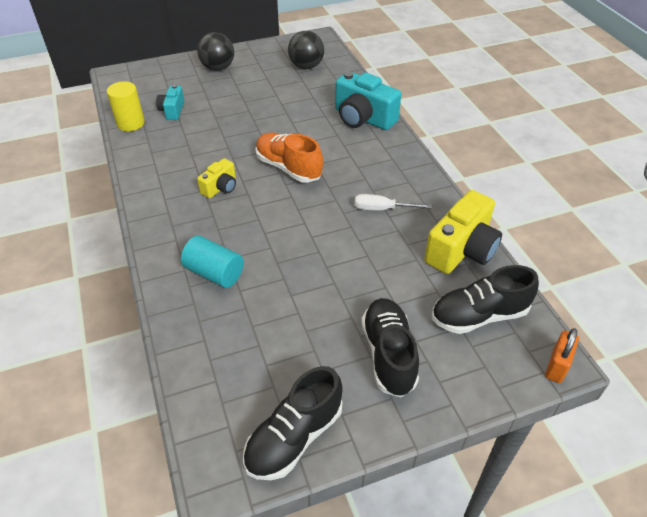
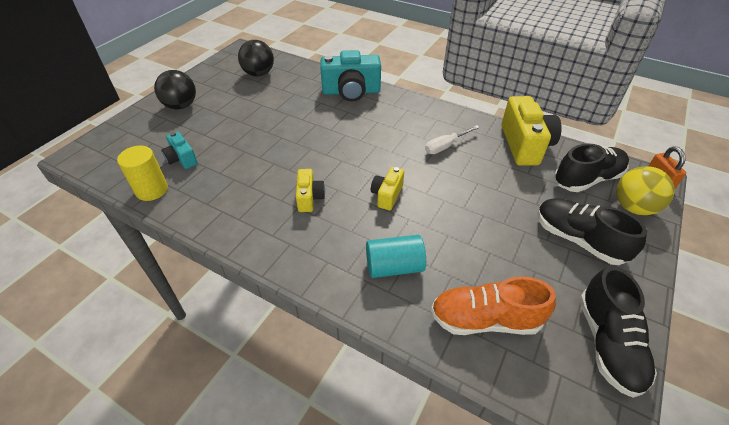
camera: 40 degrees left, 0 degrees up
orange shoe [255,133,323,183] -> orange shoe moved to [431,276,556,335]
black shoe [432,265,539,334] -> black shoe turned 150 degrees counterclockwise [554,144,629,192]
none -> yellow camera [371,167,404,210]
none -> yellow ball [616,166,675,215]

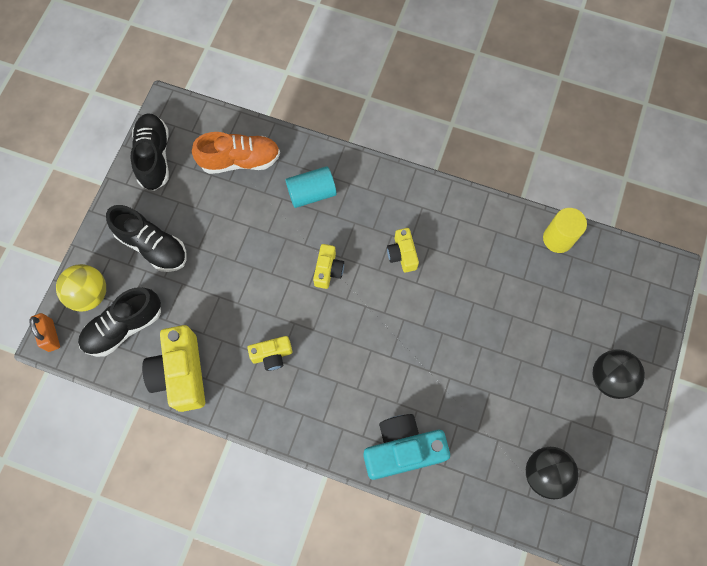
camera: 170 degrees right, 25 degrees up
turquoise camera [161,131,198,169] -> none
white screwdriver [425,125,480,154] -> yellow camera [247,336,292,371]

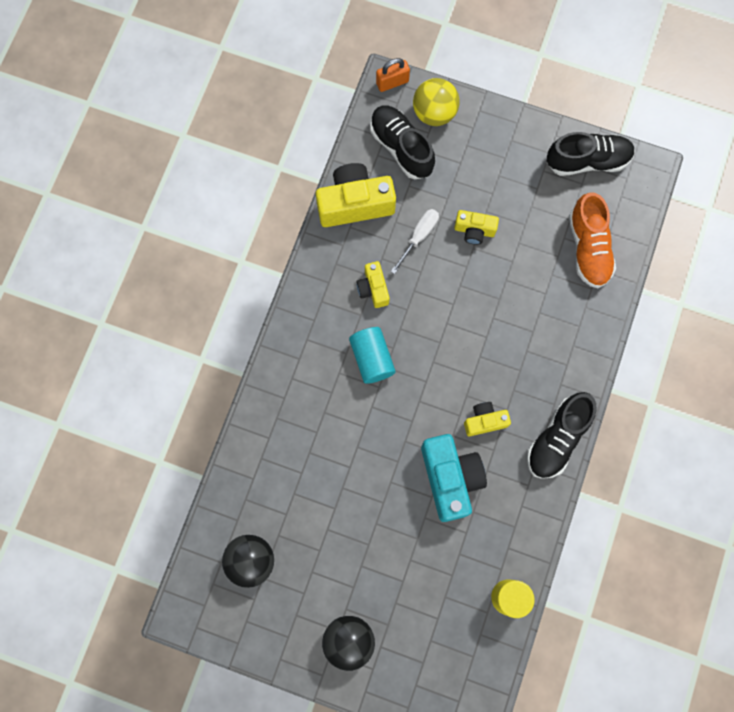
camera: 90 degrees right, 5 degrees up
black shoe [106,205,186,272] -> black shoe moved to [527,392,597,479]
turquoise cylinder [286,166,337,208] -> turquoise cylinder moved to [349,327,396,384]
yellow camera [313,244,344,289] -> yellow camera moved to [454,210,499,245]
turquoise camera [363,414,450,480] -> turquoise camera moved to [421,434,487,522]
none -> white screwdriver [391,209,439,274]

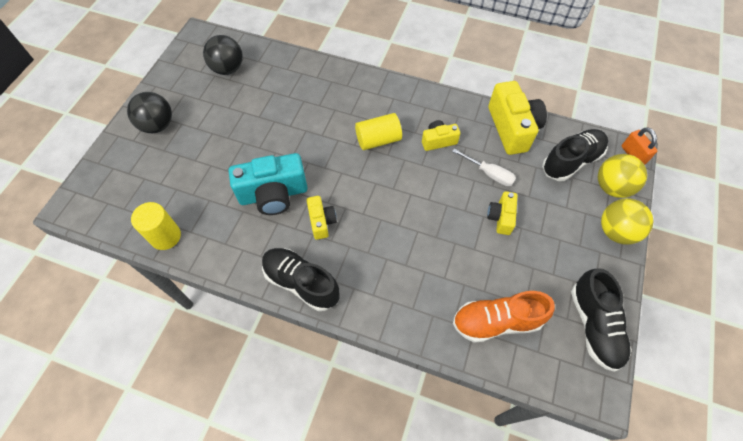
camera: 90 degrees right, 15 degrees down
turquoise cylinder [349,327,396,384] -> yellow cylinder [355,113,402,150]
none -> yellow ball [601,198,654,244]

